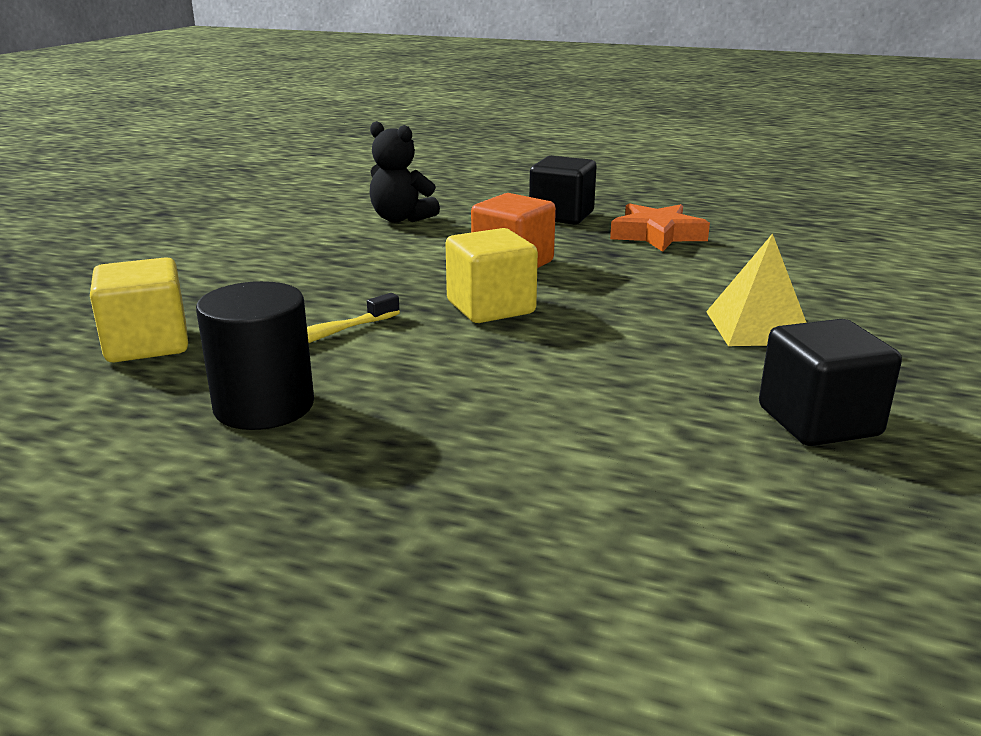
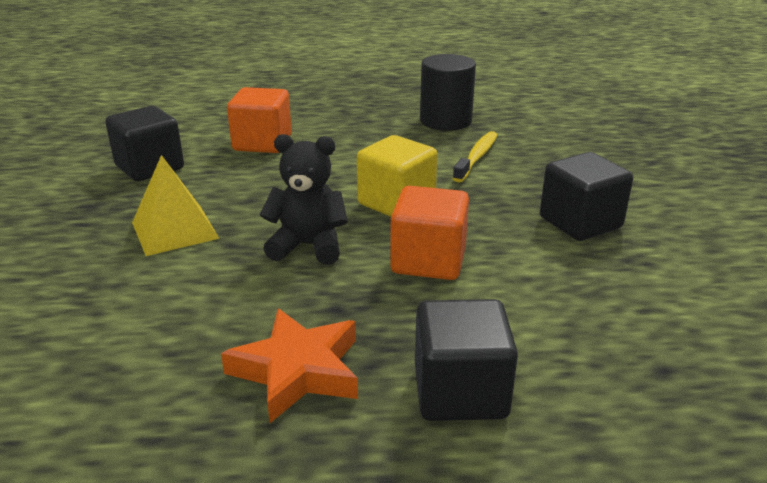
camera: 155 degrees right, 5 degrees up
yellow cube [90,257,188,362] -> none
black teddy bear [369,121,440,222] -> black teddy bear moved to [260,134,348,265]
none -> orange cube [227,87,292,153]
none -> black cube [540,152,633,241]

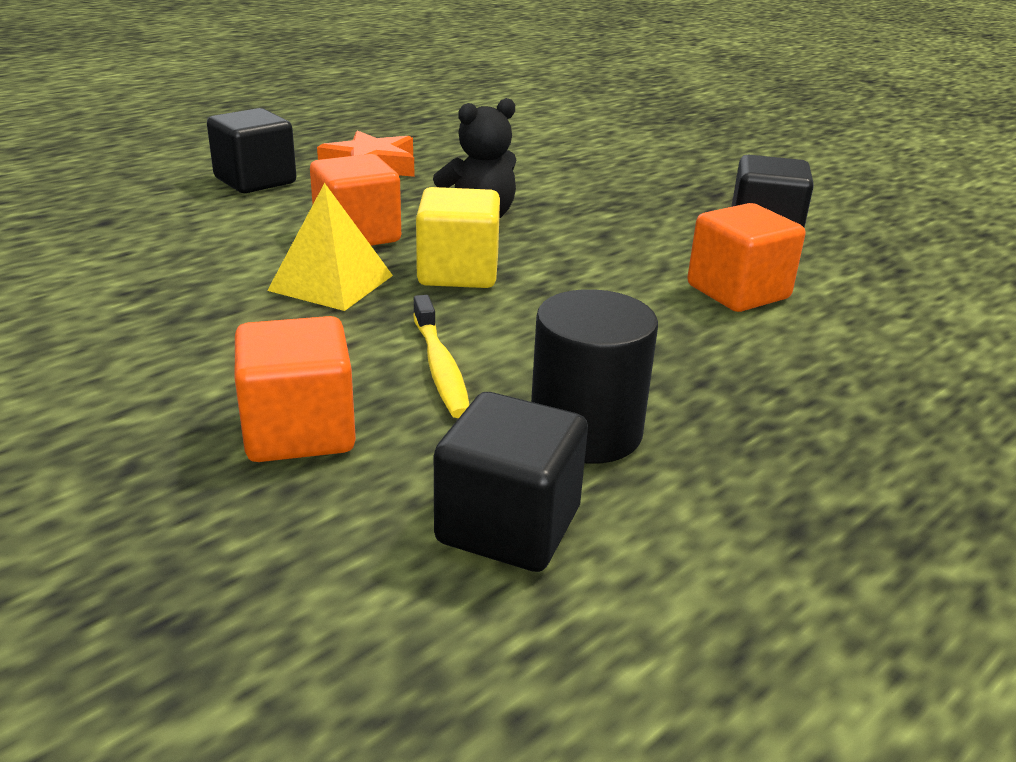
camera: 140 degrees right, 0 degrees up
yellow pyramid [132,155,219,256] -> yellow pyramid moved to [267,183,393,311]
black cube [540,152,633,241] -> black cube moved to [434,392,588,572]
none -> orange cube [235,316,356,462]

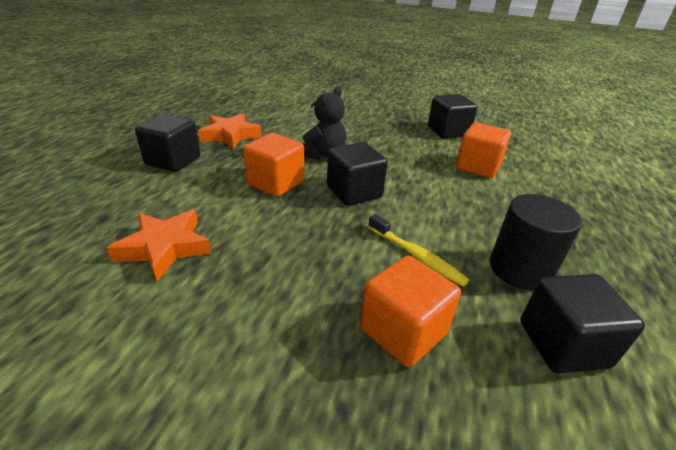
camera: 30 degrees left, 5 degrees up
yellow pyramid [267,183,393,311] -> none
yellow cube [416,187,500,288] -> black cube [327,142,388,206]
none -> orange star [107,210,212,281]

